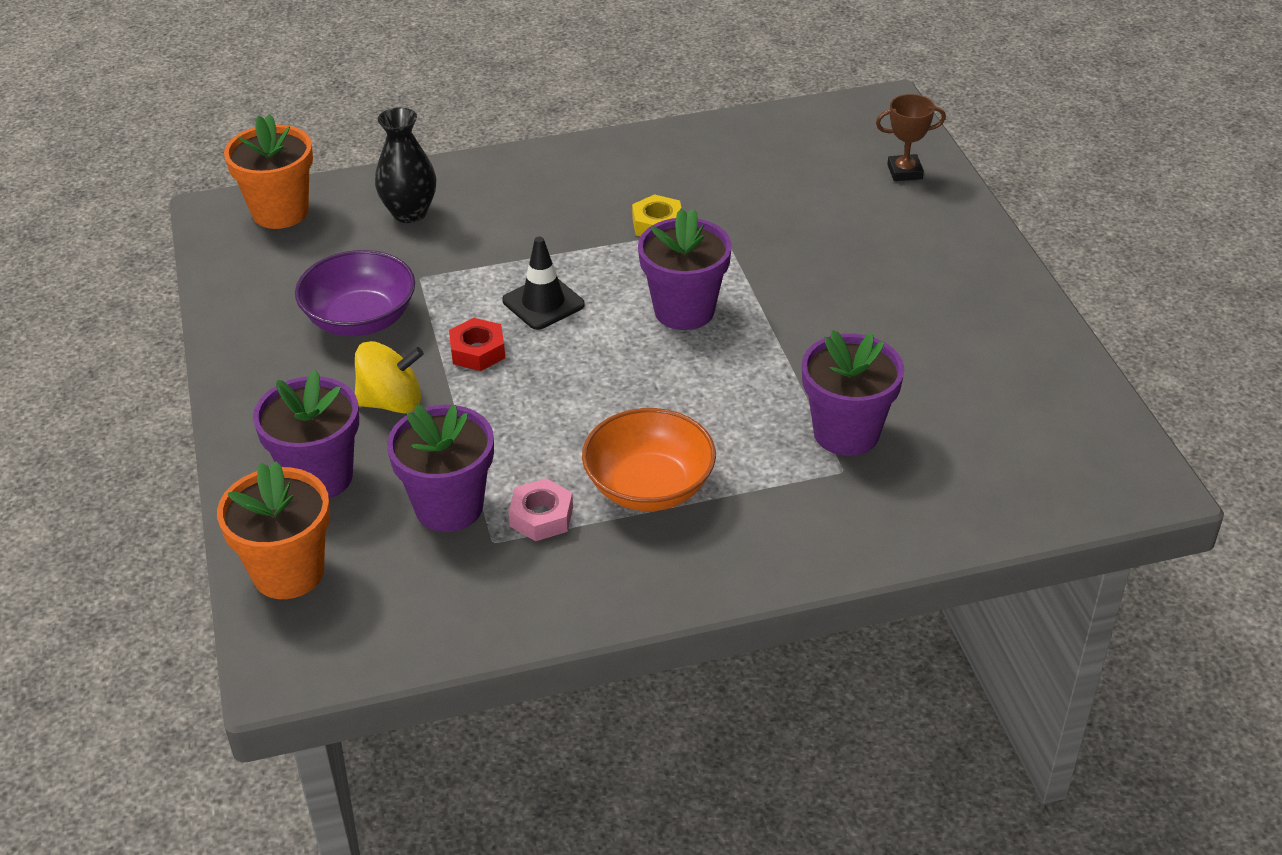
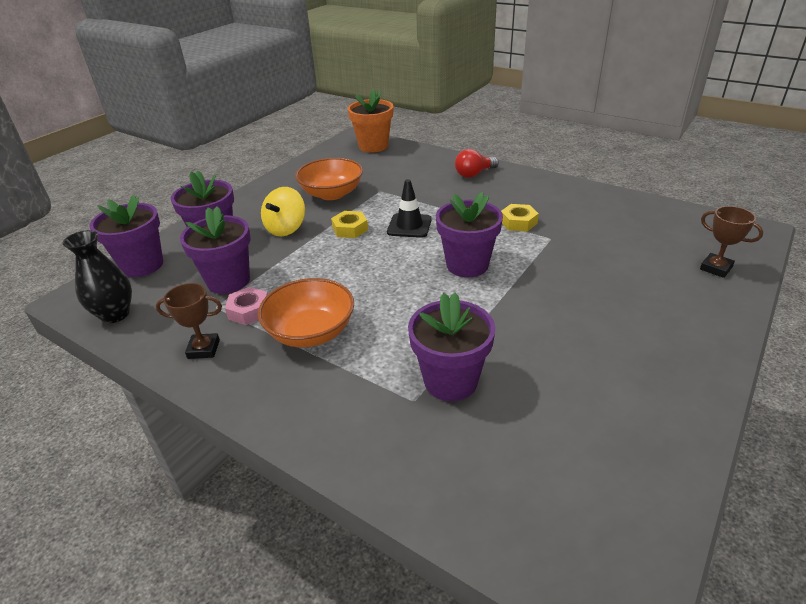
camera: 50 degrees right, 5 degrees down
orange flower pot [217,461,330,599] -> purple flower pot [90,195,163,277]
purple bowl [295,250,415,336] -> orange bowl [295,158,363,200]
yellow spinning top [355,341,424,413] -> yellow spinning top turned 75 degrees clockwise [261,187,305,236]
black vase [375,107,437,223] -> black vase moved to [63,230,132,323]
red nut [449,318,505,371] -> yellow nut [331,211,368,238]
none -> brown trophy [156,283,222,359]
none -> red light bulb [455,149,499,178]

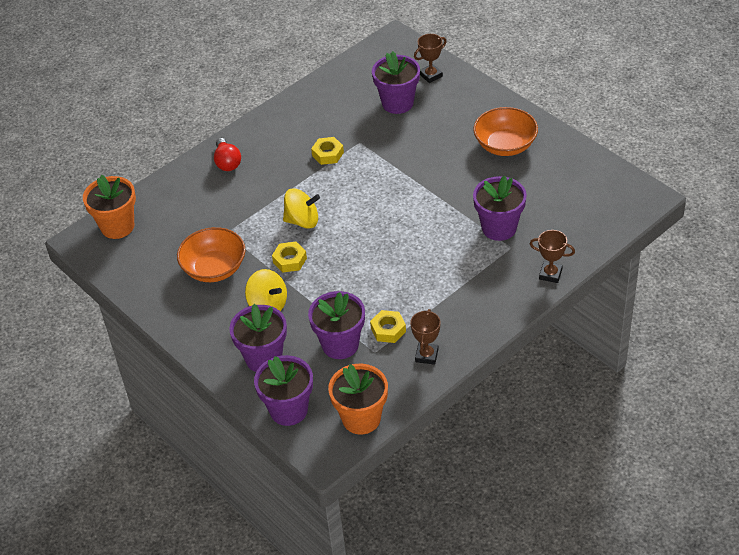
camera: 75 degrees left, 10 degrees up
black vase [63,230,132,323] -> orange flower pot [328,364,388,435]
pink nut [225,287,268,325] -> yellow nut [370,310,406,343]
orange bowl [258,278,354,347] -> orange bowl moved to [473,107,538,156]
black traffic cone [387,179,432,238] -> yellow spinning top [283,188,320,229]
purple flower pot [436,192,503,277] -> purple flower pot moved to [372,51,420,114]
none -> brown trophy [530,230,575,283]

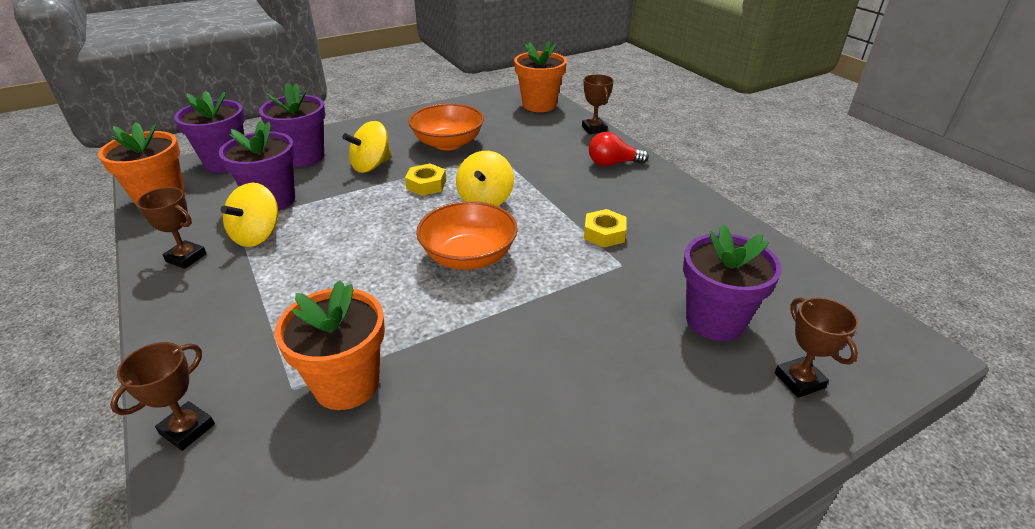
camera: 100 degrees right, 10 degrees down
yellow nut [370,310,406,343] -> yellow spinning top [221,183,278,247]
orange bowl [473,107,538,156] -> orange bowl moved to [416,201,518,270]
purple flower pot [473,176,527,241] -> orange flower pot [275,280,385,410]
none -> brown trophy [582,74,614,134]

